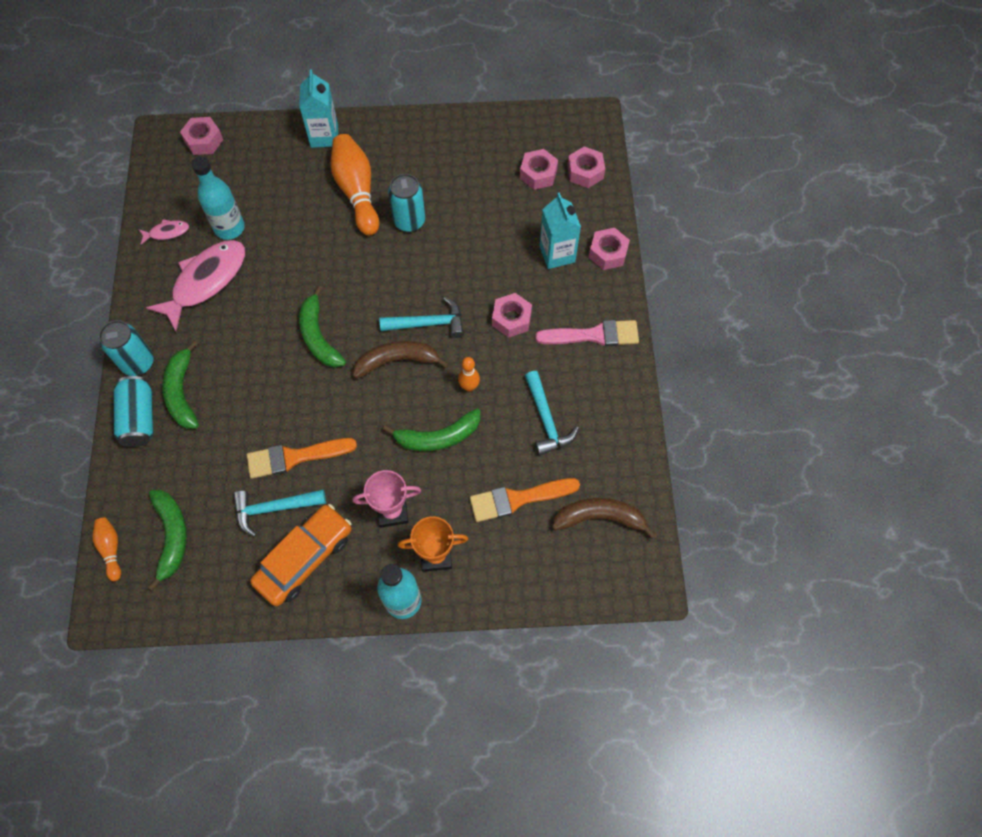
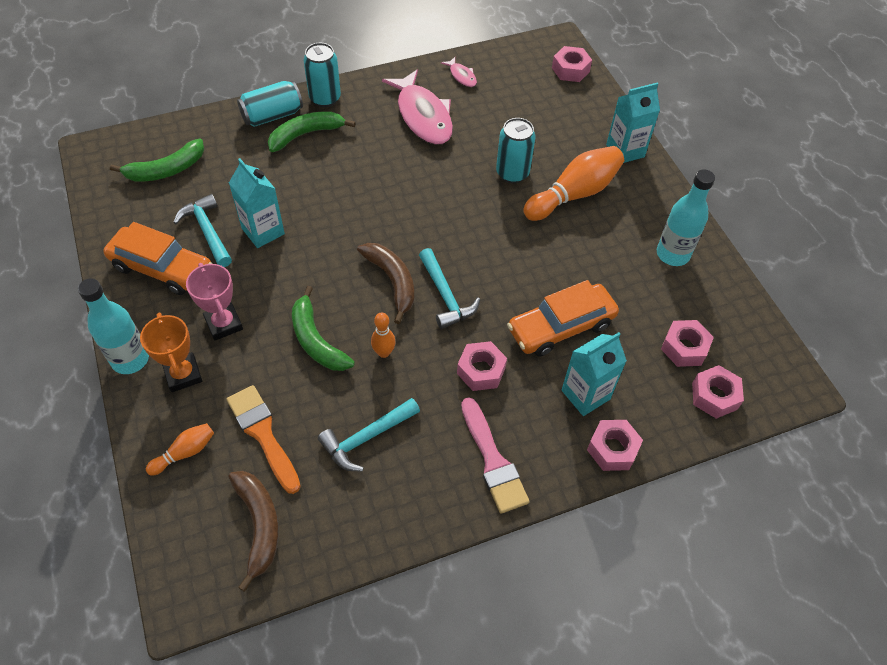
camera: 70 degrees right, 10 degrees down
orange bowling pin [92,517,121,581] -> orange bowling pin moved to [146,423,214,476]
pink fish [146,240,245,331] -> pink fish turned 45 degrees clockwise [382,69,453,145]
turquoise bottle [191,156,245,240] -> turquoise bottle moved to [657,169,715,266]
orange brush [247,438,357,479] -> turquoise carton [229,158,285,248]
green banana [299,286,346,368] -> none
turquoise can [388,174,425,232] -> turquoise can moved to [496,118,535,183]
none -> orange car [507,280,619,356]

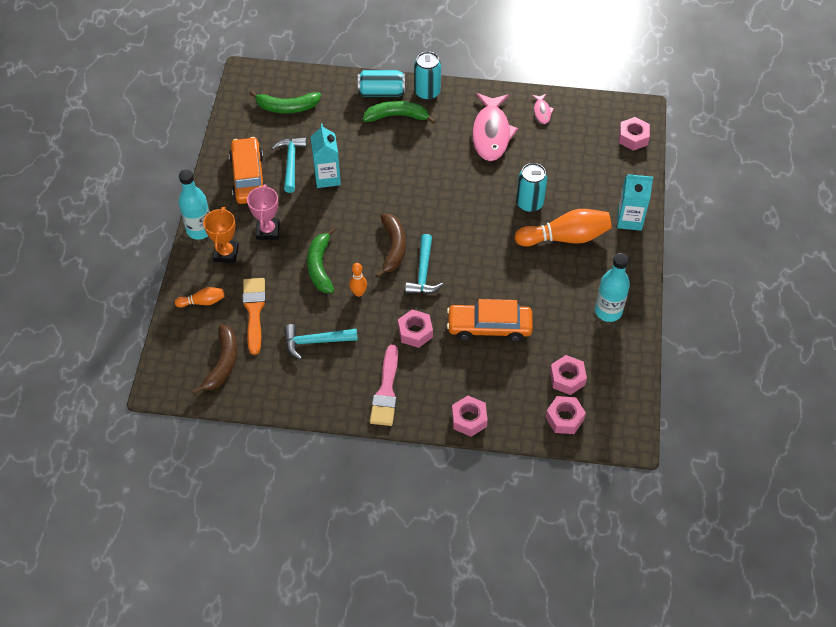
camera: 30 degrees right, 0 degrees up
orange car [103,222,212,295] -> orange car turned 150 degrees counterclockwise [229,137,265,204]
turquoise carton [562,332,627,416] -> none

